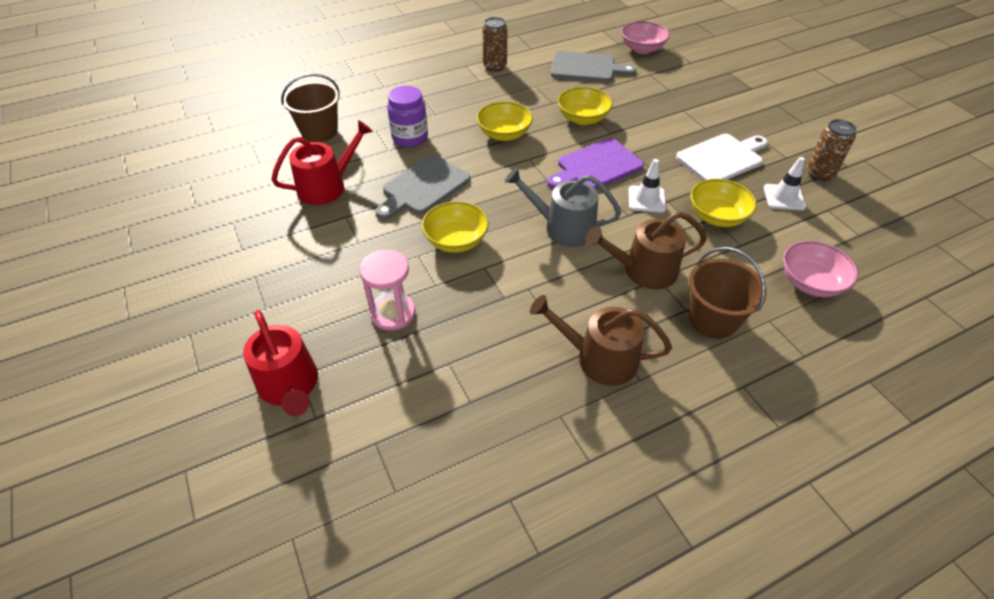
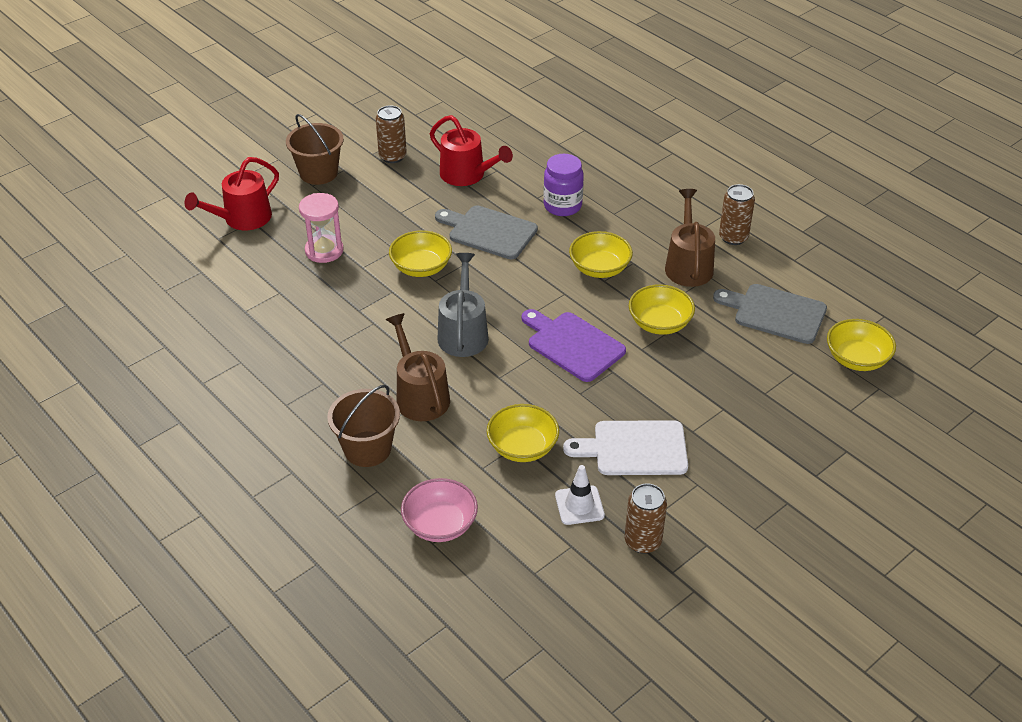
camera: 75 degrees right, 5 degrees down
brown bucket [281,74,340,142] -> brown bucket moved to [286,114,344,185]
brown watering can [530,295,672,386] -> brown watering can moved to [665,189,715,287]
grey cutting board [551,51,636,82] -> grey cutting board turned 120 degrees clockwise [713,284,827,344]
pink bowl [621,21,670,54] -> yellow bowl [827,319,896,371]
white traffic cone [628,159,666,213] -> none
white cutting board [676,134,768,181] -> white cutting board turned 135 degrees clockwise [563,420,688,475]
none -> brown can [376,105,407,163]

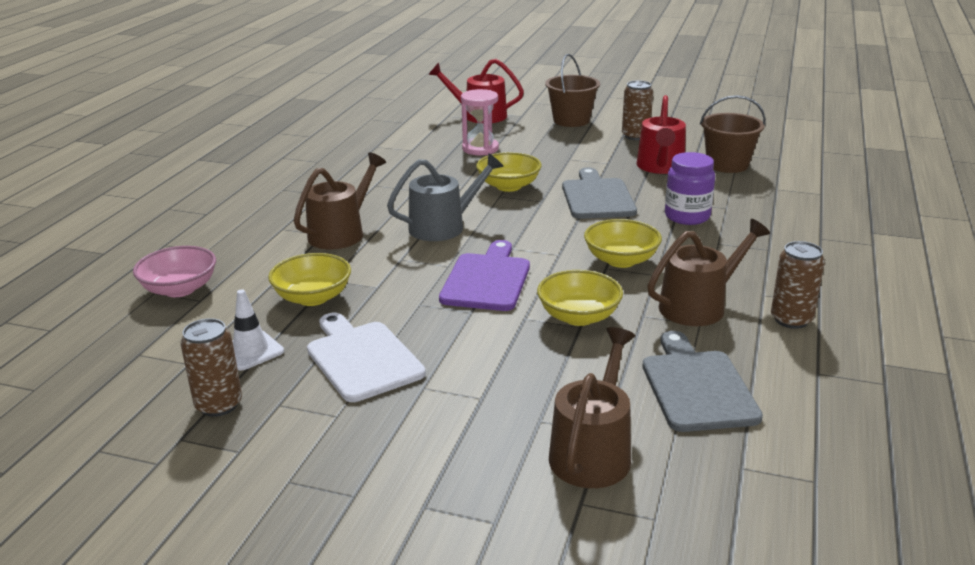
camera: 60 degrees right, 15 degrees down
brown bucket [327,385,400,467] -> brown bucket moved to [700,95,766,173]
yellow bowl [827,319,896,371] -> none
none -> brown watering can [549,327,635,488]

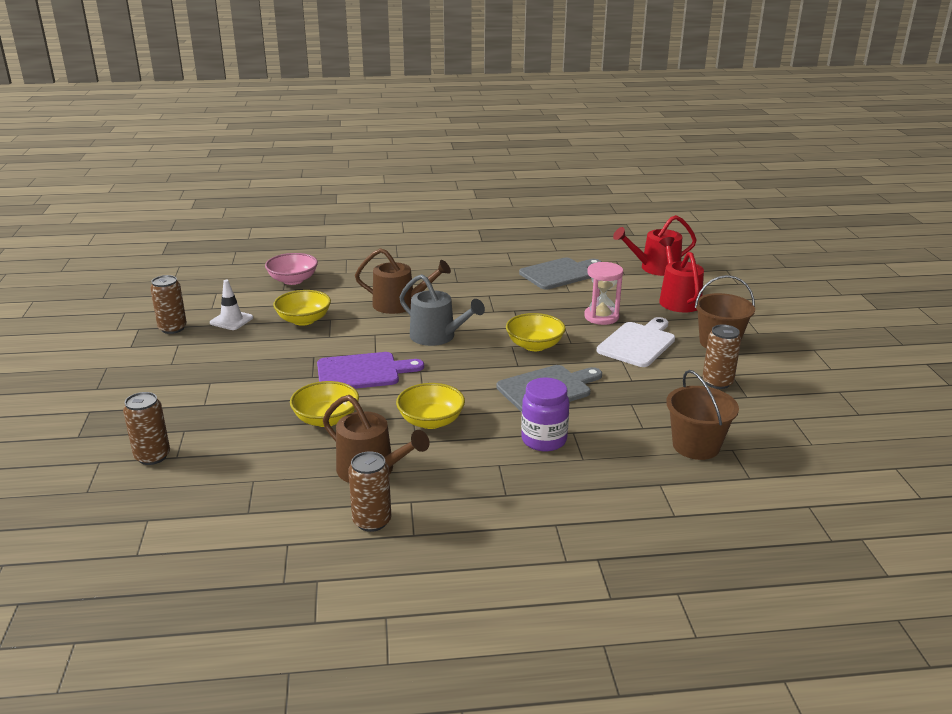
camera: 65 degrees right, 0 degrees up
white cutting board [307,313,426,402] -> white cutting board moved to [597,317,675,367]
brown watering can [549,327,635,488] -> brown can [123,392,170,465]
red watering can [637,95,686,174] -> red watering can moved to [613,215,697,276]
grey cutting board [642,331,763,432] -> grey cutting board moved to [519,258,602,290]

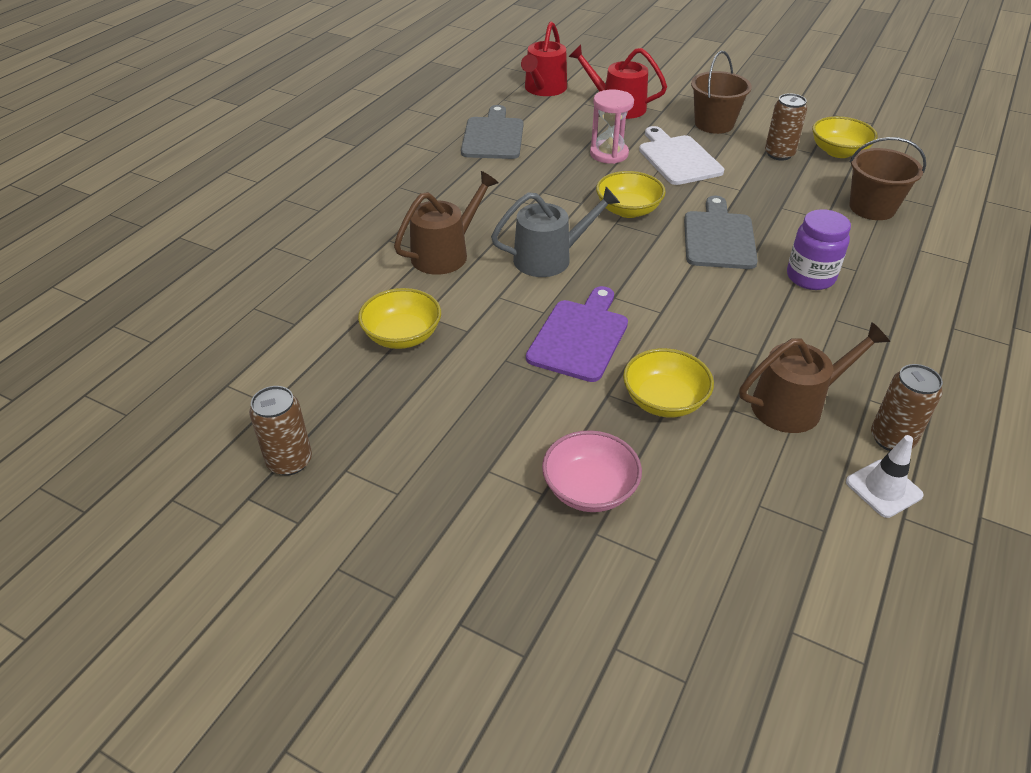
camera: 55 degrees left, 15 degrees up
brown can [123,392,170,465] -> none
white traffic cone [210,280,253,330] -> white traffic cone moved to [846,435,924,518]
pink bowl [265,253,318,285] -> pink bowl moved to [542,430,642,512]
yellow bowl [396,383,465,429] -> yellow bowl moved to [812,116,878,158]

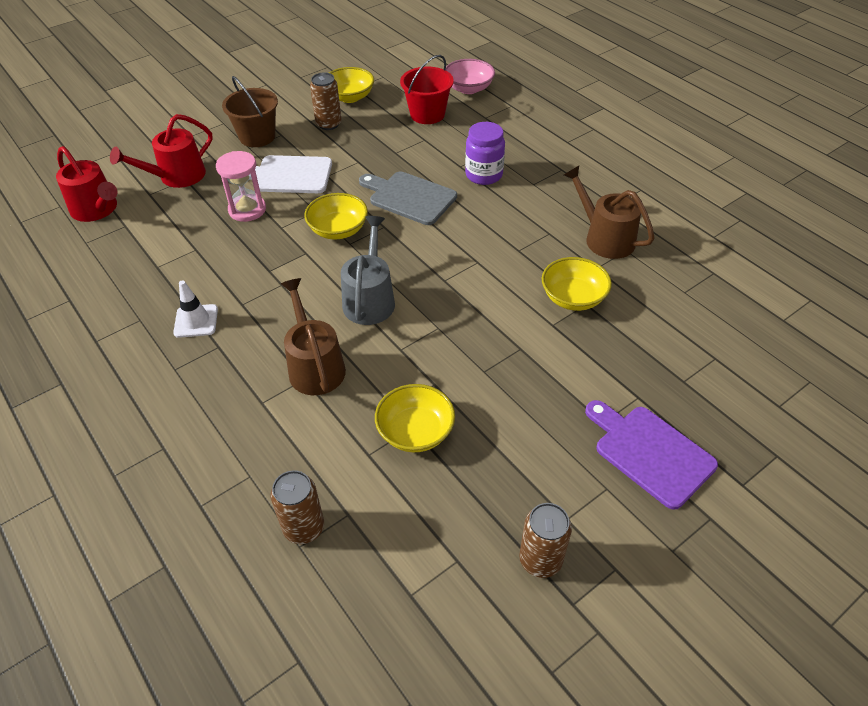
camera: 65 degrees left, 5 degrees up
grey cutting board [461,105,523,159] -> none
purple cutting board [526,286,628,382] -> purple cutting board moved to [585,400,718,510]
pink bowl [542,430,642,512] -> pink bowl moved to [446,59,495,94]
brown watering can [740,322,890,433] -> brown watering can turned 45 degrees counterclockwise [564,166,654,259]
white traffic cone [846,435,924,518] -> white traffic cone moved to [173,280,218,338]
brown bucket [849,137,926,220] -> red bucket [400,55,454,124]
brown can [871,364,943,451] -> brown can moved to [271,470,324,544]

